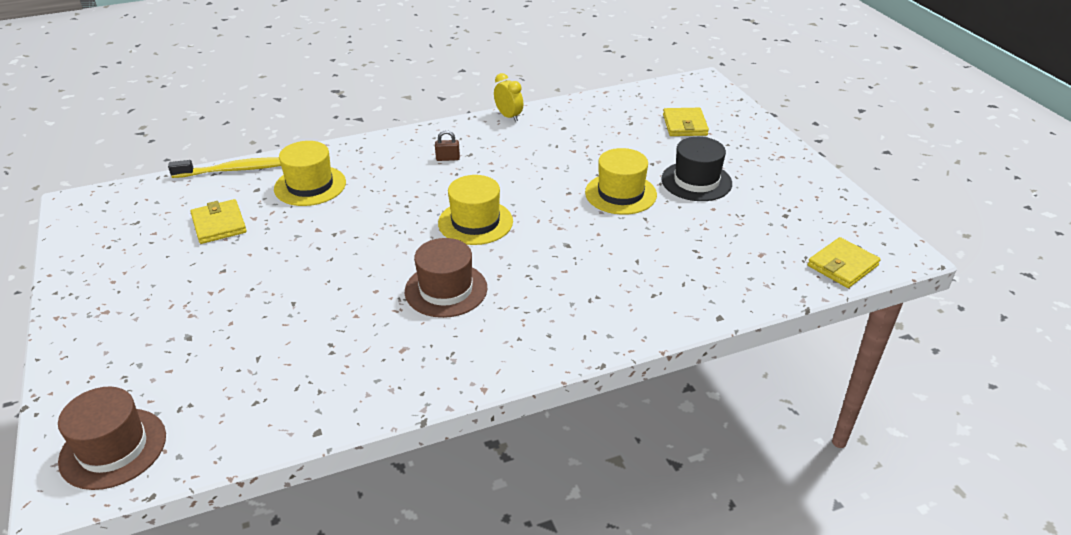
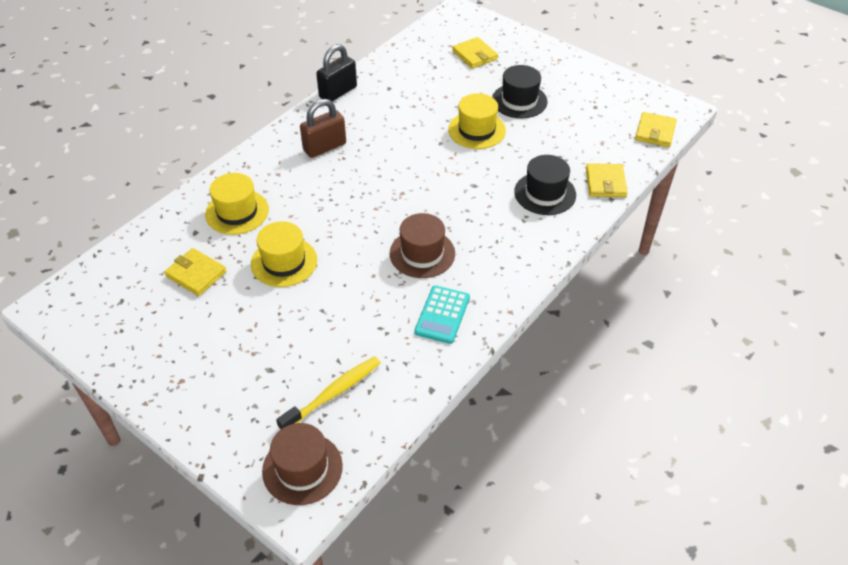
camera: 30 degrees left, 10 degrees up
yellow toothbrush [168,157,281,178] -> yellow toothbrush moved to [276,356,380,430]
brown padlock [435,130,460,161] -> brown padlock [300,99,346,158], size x2.08
yellow hat [438,175,513,245] -> yellow hat moved to [251,221,317,287]
yellow clock [494,73,523,122] -> black padlock [316,44,357,102]
none -> turquoise calculator [414,285,470,344]
none -> black hat [514,155,576,215]
none -> yellow wallet [586,163,628,197]

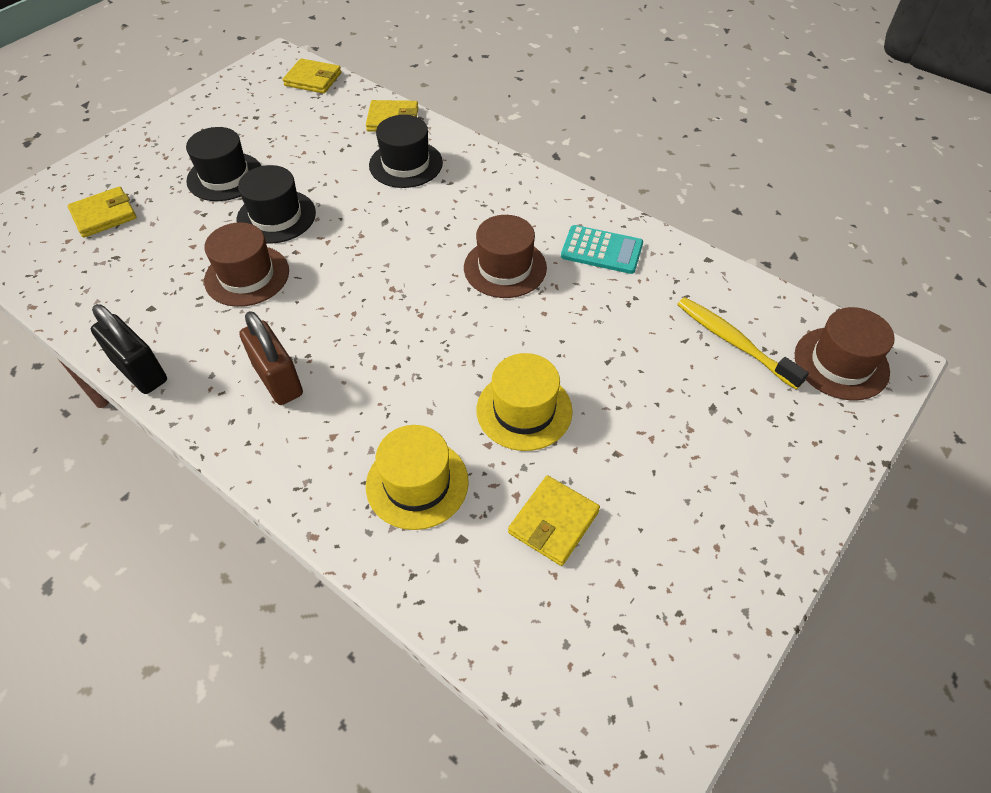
camera: 90 degrees left, 5 degrees up
yellow hat [448,93,506,149] -> black hat [236,165,316,243]
none -> brown hat [204,222,289,307]

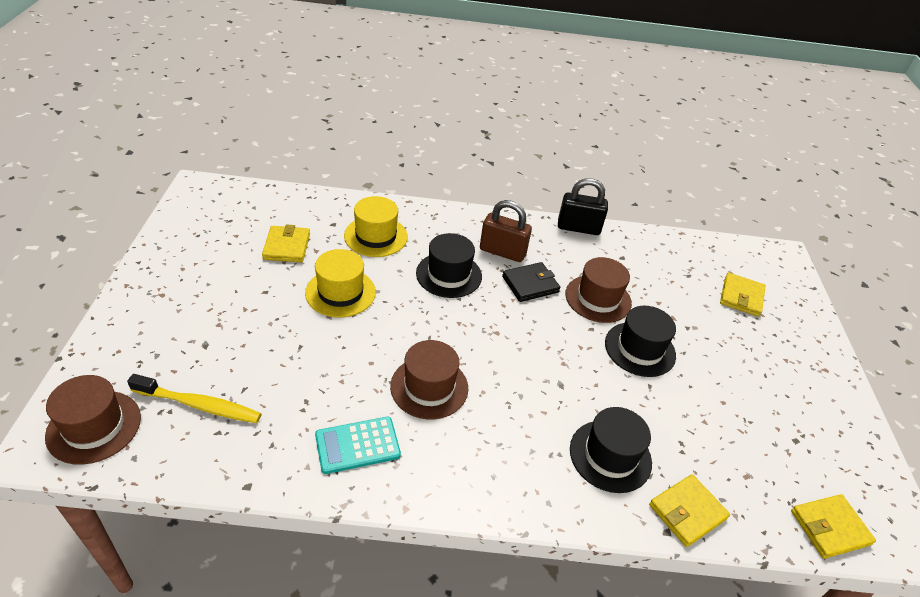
camera: 140 degrees right, 10 degrees down
black hat [186,127,261,201] -> black hat moved to [416,233,482,298]
none -> black wallet [502,262,560,302]

